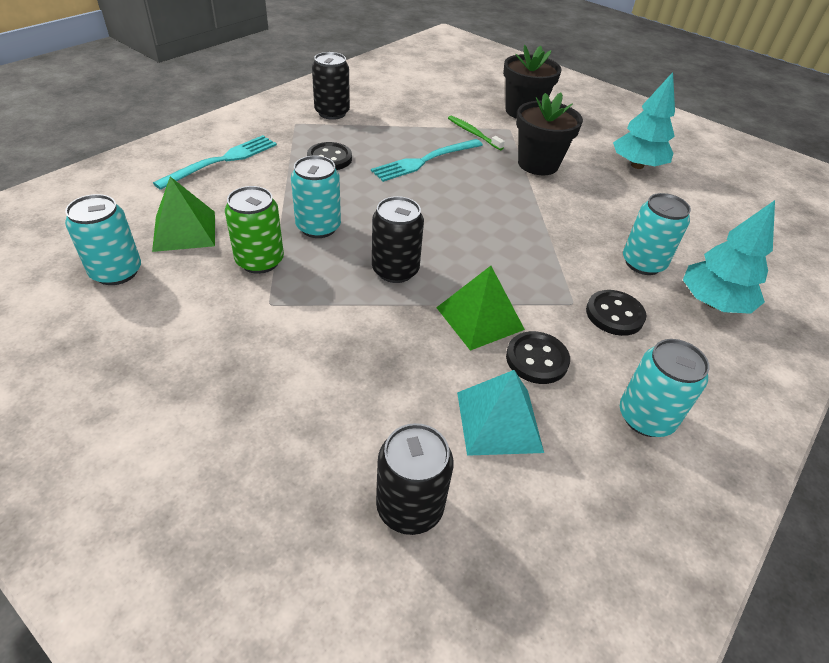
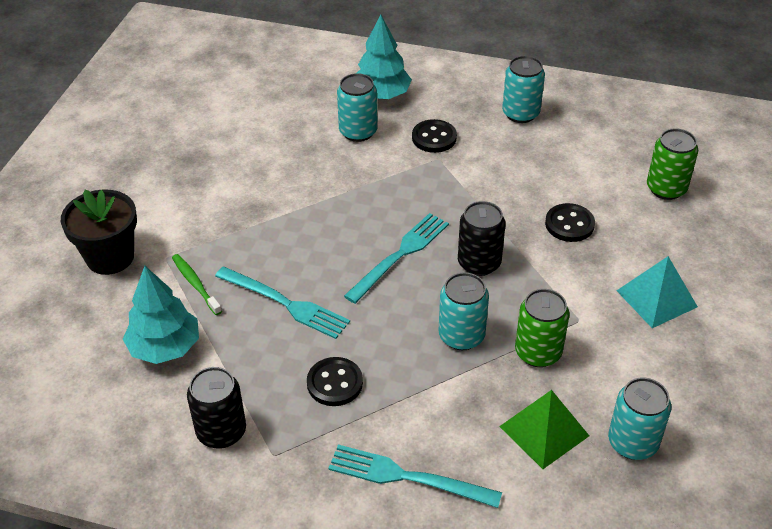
camera: 110 degrees left, 0 degrees up
black can [376,423,454,535] -> green can [647,128,698,200]
green pyramid [436,266,525,351] -> none
green toothbrush [448,116,505,150] -> green toothbrush turned 120 degrees clockwise [172,254,222,315]
turquoise pyramid [457,370,544,456] -> turquoise pyramid moved to [616,256,698,328]
black button [506,331,570,384] -> black button moved to [545,203,595,242]
black flower pot [516,92,583,175] -> none
turquoise tree [613,72,675,169] -> turquoise tree moved to [123,266,199,364]
none -> turquoise fork [344,213,449,304]

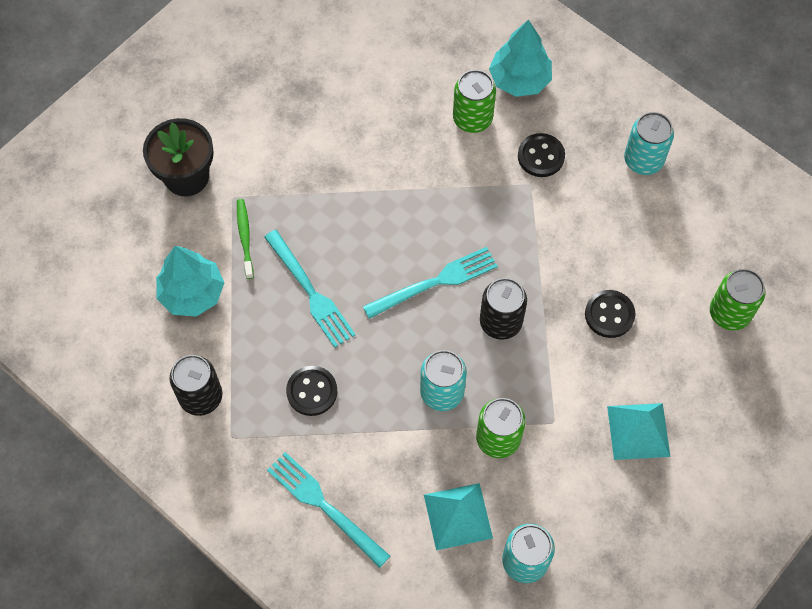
camera: 25 degrees right, 20 degrees up
turquoise can [337,73,378,142] -> green can [453,70,496,133]
green pyramid [499,390,589,469] -> turquoise pyramid [424,483,493,550]

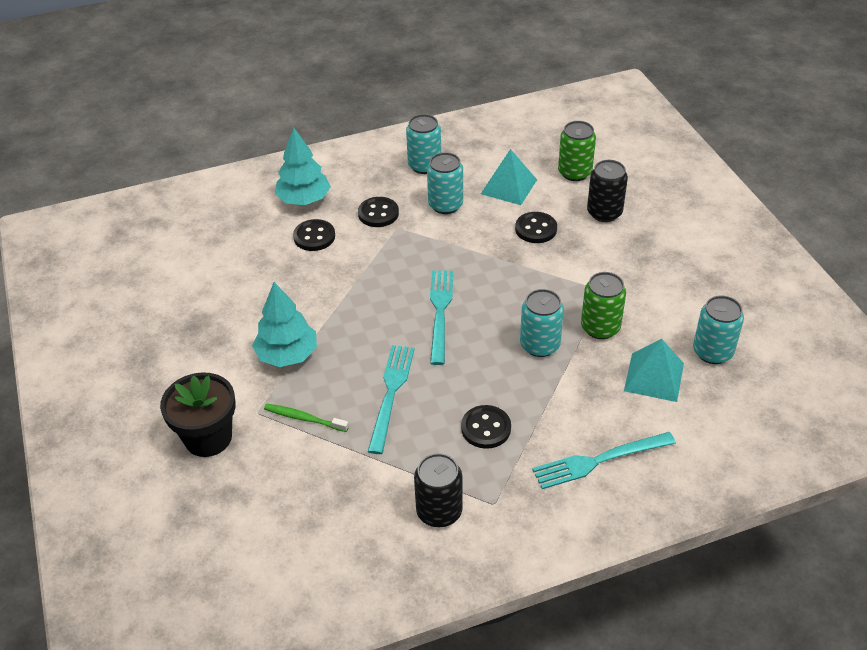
camera: 60 degrees left, 20 degrees down
turquoise tree [156,246,224,317] -> turquoise tree moved to [252,282,317,367]
turquoise fork [264,230,356,347] -> turquoise fork turned 75 degrees counterclockwise [368,345,415,454]
green can [453,70,496,133] -> black button [293,219,335,251]
black can [480,278,527,340] -> black can moved to [587,160,628,222]
turquoise pyramid [607,403,670,460] -> turquoise pyramid moved to [481,149,537,205]
none -> turquoise can [427,152,463,214]

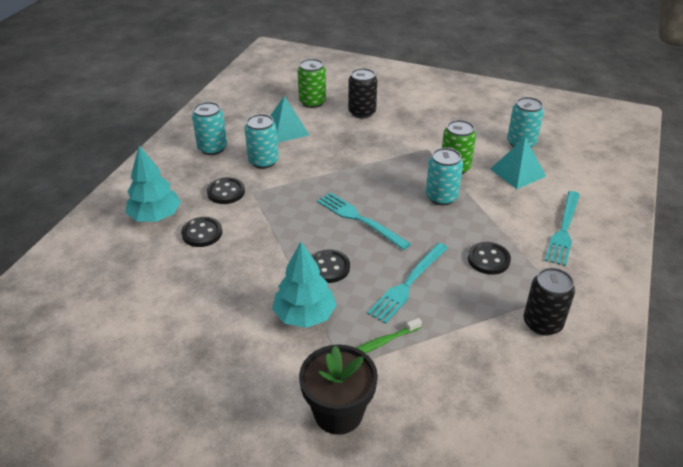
camera: 50 degrees left, 5 degrees down
turquoise fork [368,345,415,454] -> turquoise fork turned 105 degrees counterclockwise [367,243,448,324]
black button [515,212,557,243] -> black button moved to [312,249,350,283]

